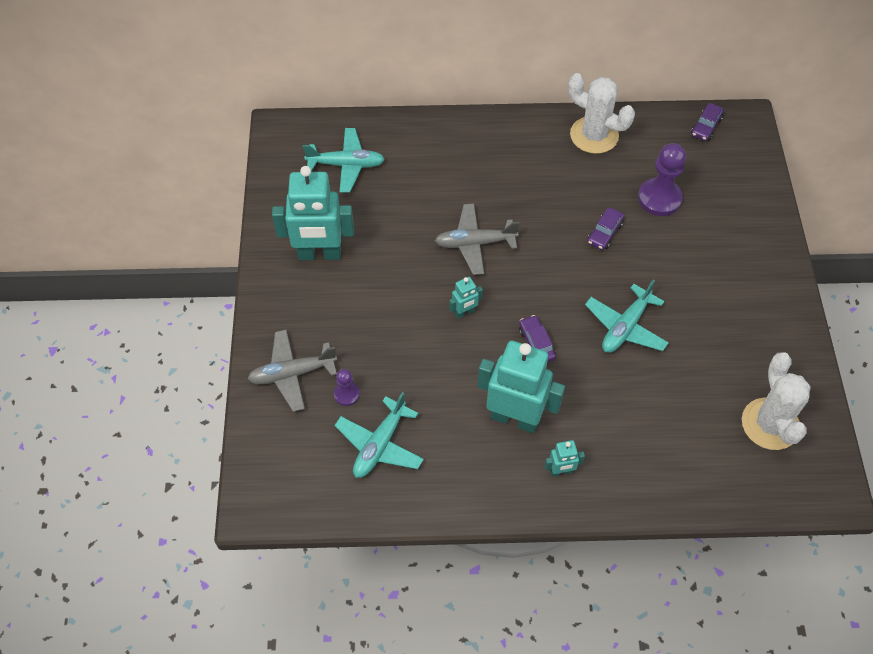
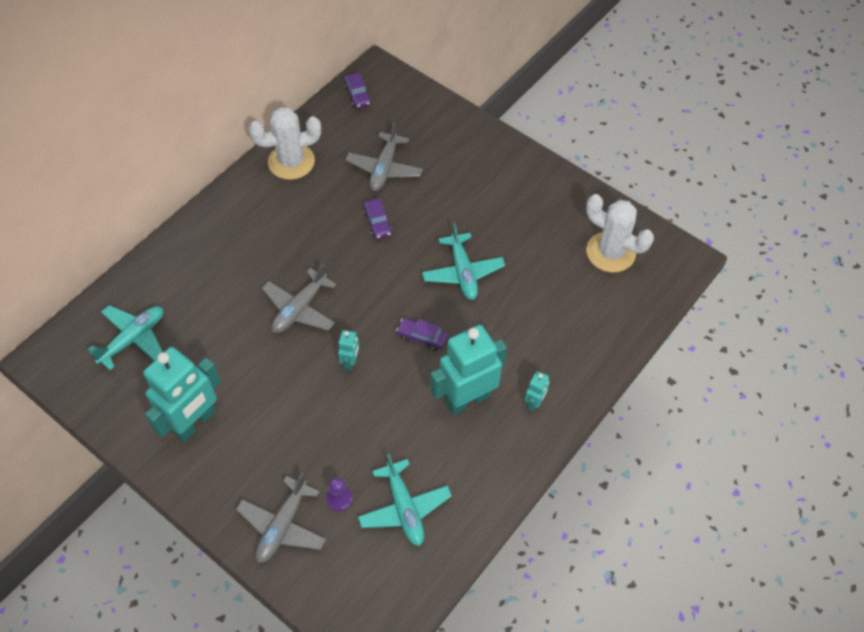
camera: 50 degrees left, 0 degrees up
purple pawn [638,143,686,216] -> grey plane [345,122,423,191]

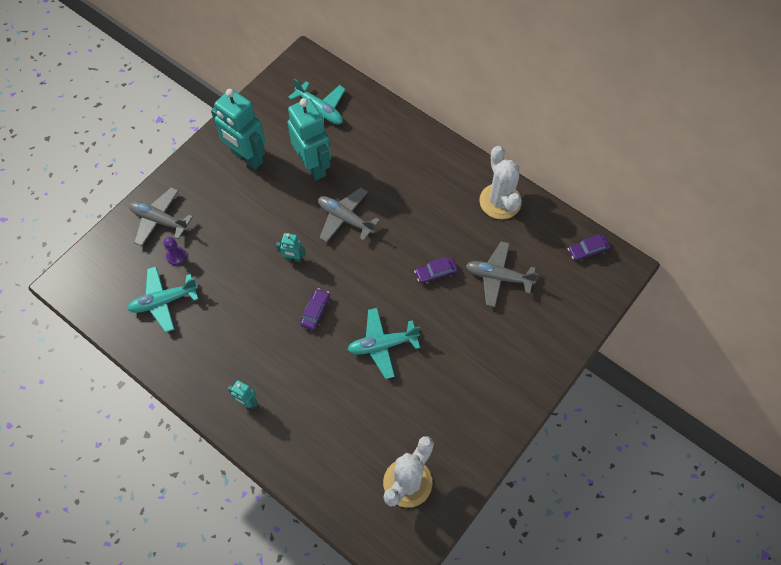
camera: 90 degrees right, 5 degrees up
turquoise robot [430,325,507,415] -> turquoise robot moved to [287,98,331,181]

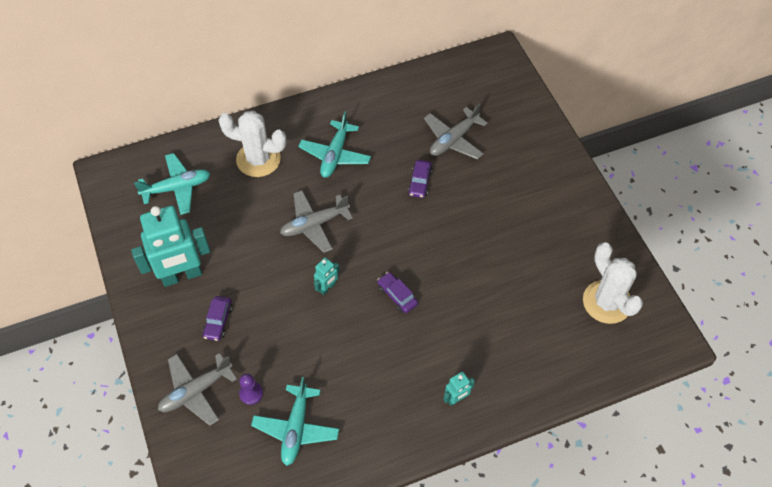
camera: 60 degrees left, 5 degrees down
turquoise robot [287,98,331,181] -> none
turquoise plane [347,308,420,379] -> turquoise plane moved to [298,111,371,178]
white cactus [479,146,522,219] -> white cactus moved to [218,111,287,177]
purple car [568,234,610,262] -> purple car moved to [203,296,233,341]

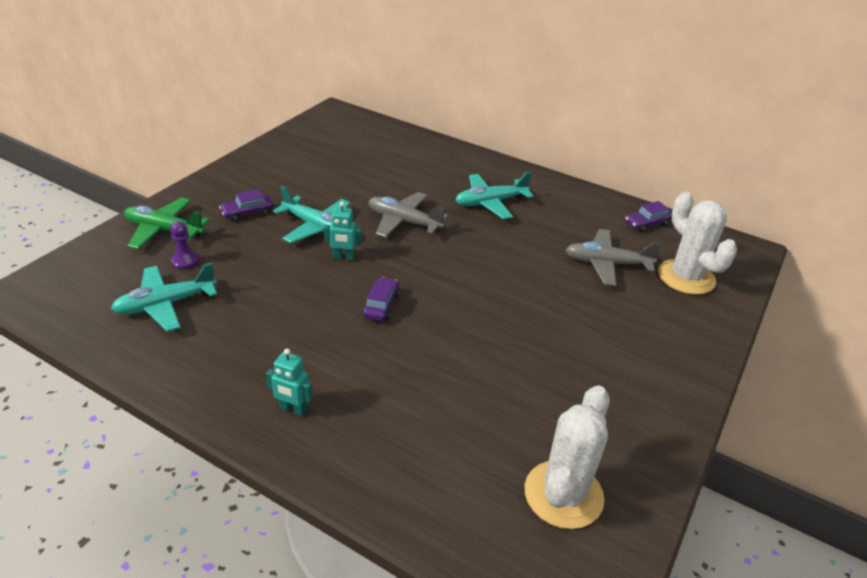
camera: 50 degrees right, 20 degrees down
turquoise robot [131,205,210,287] -> none
turquoise plane [134,153,211,215] -> turquoise plane moved to [273,186,350,243]
grey plane [158,353,237,426] -> green plane [124,197,210,249]
white cactus [218,111,287,177] -> white cactus moved to [658,192,737,295]
purple car [408,160,432,198] -> purple car moved to [625,201,672,232]

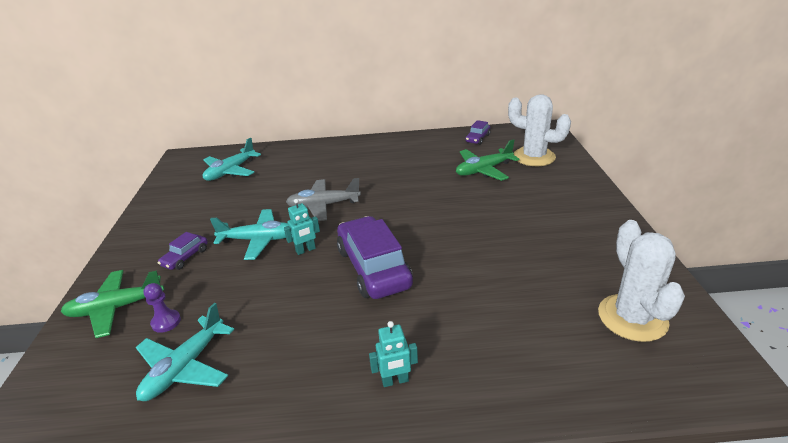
camera: 30 degrees left, 5 degrees down
purple car [363,277,400,321] -> purple car [337,216,413,299], size x2.14
turquoise plane [456,172,534,219] -> turquoise plane moved to [202,138,261,181]
grey plane [565,229,661,286] -> green plane [456,139,520,181]

